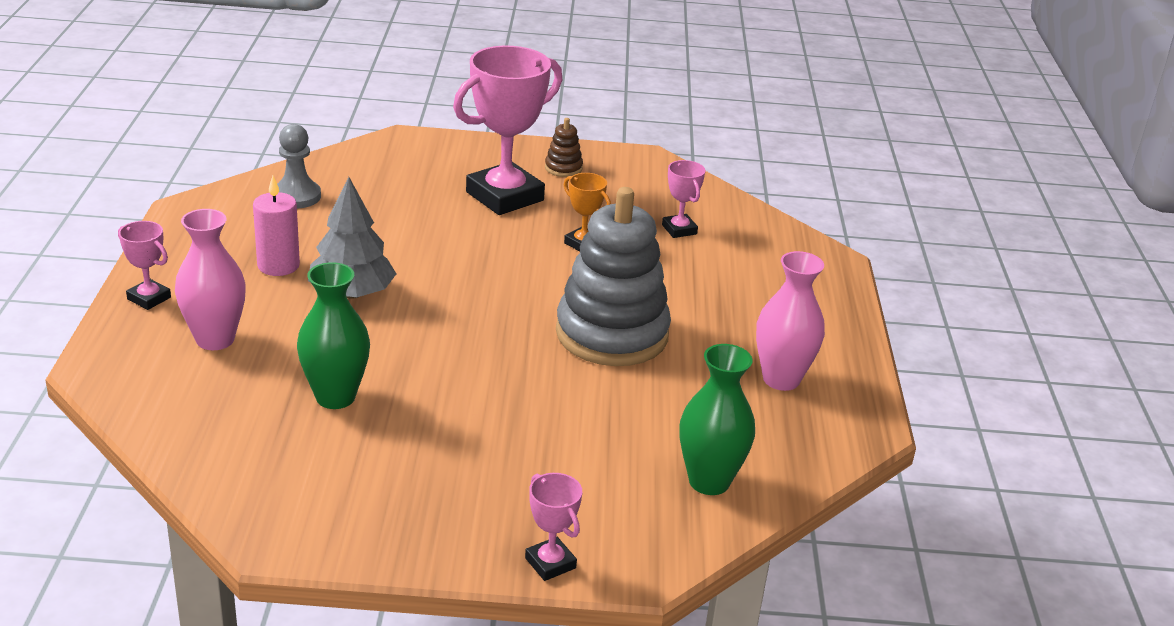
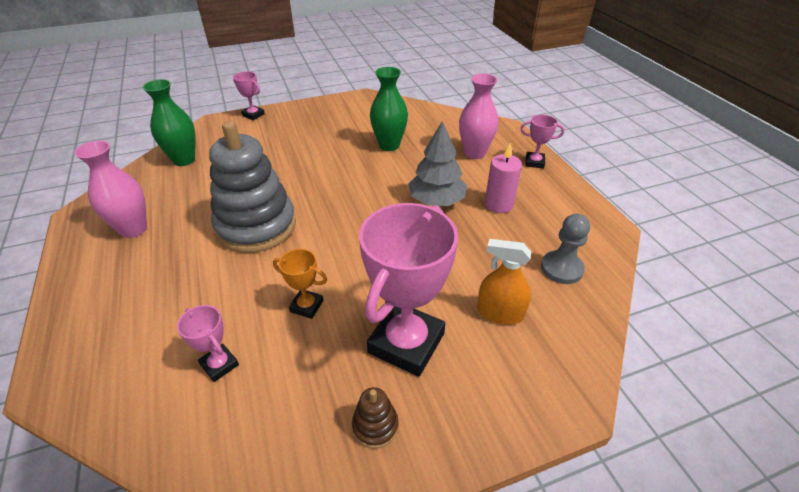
camera: 160 degrees right, 10 degrees up
none -> orange spray bottle [477,239,531,325]

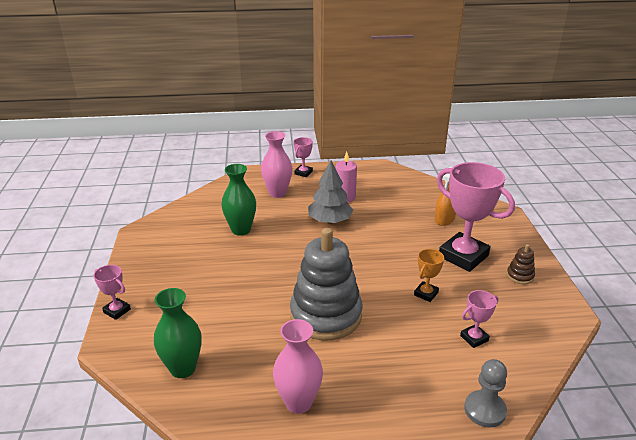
camera: 75 degrees left, 10 degrees down
pink trophy [233,71,265,120] -> pink trophy turned 75 degrees clockwise [93,265,131,320]
grey pawn [541,214,590,284] -> grey pawn moved to [464,359,507,427]

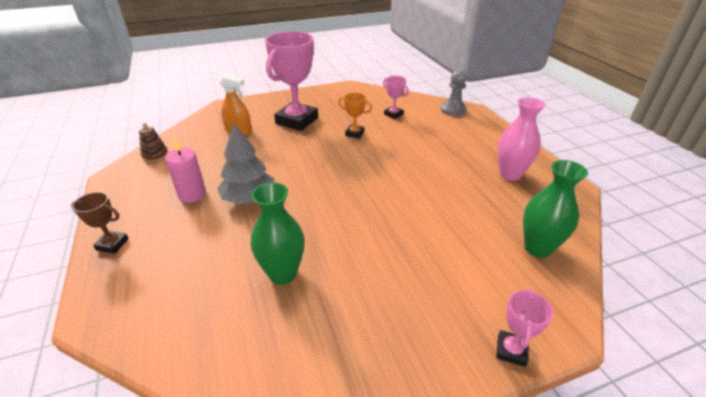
camera: 105 degrees left, 5 degrees up
pink vase [261,131,292,198] -> none
grey stacking toy [290,228,362,341] -> none
pink trophy [294,137,313,177] -> brown trophy [71,192,129,254]
brown stacking toy [507,244,535,284] -> brown stacking toy moved to [139,123,168,162]

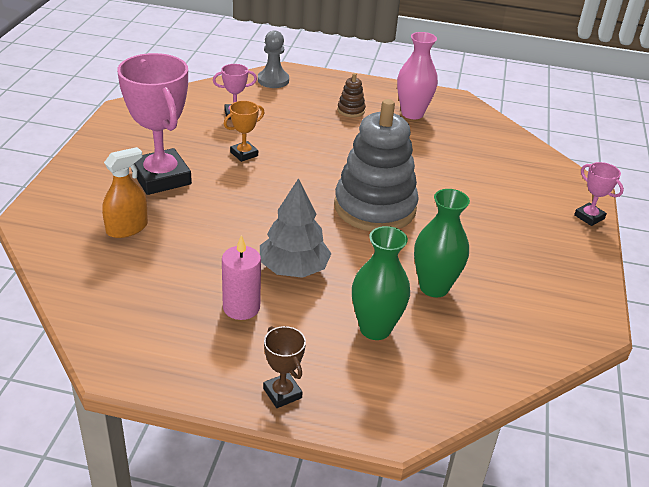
camera: 60 degrees left, 0 degrees up
brown trophy [71,192,129,254] -> brown trophy turned 75 degrees counterclockwise [263,326,306,408]
brown stacking toy [139,123,168,162] -> brown stacking toy moved to [337,73,366,117]
green vase [523,160,588,258] -> green vase moved to [352,226,410,340]
none -> grey stacking toy [334,99,419,231]

